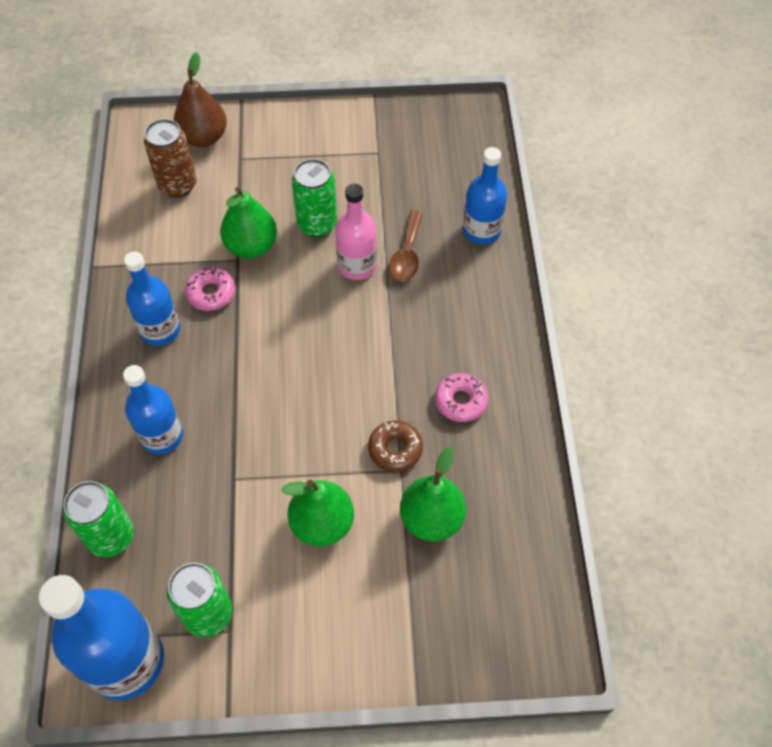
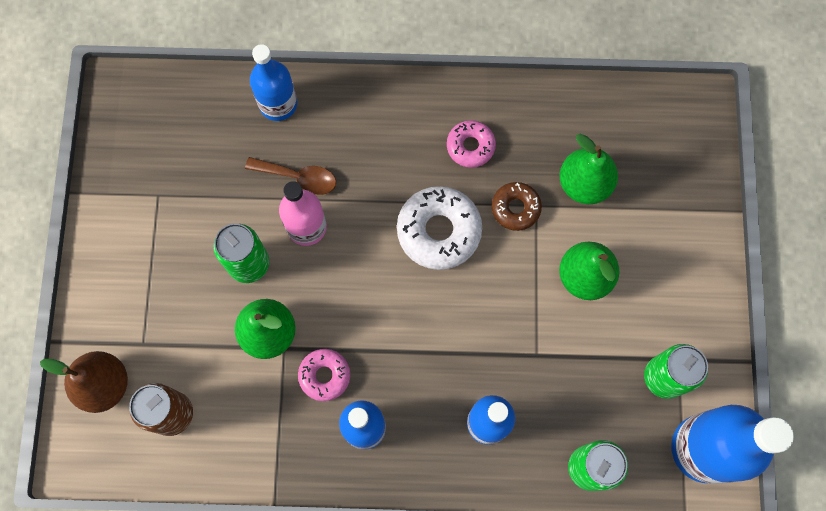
camera: 85 degrees left, 15 degrees up
none -> white donut [397,186,482,270]

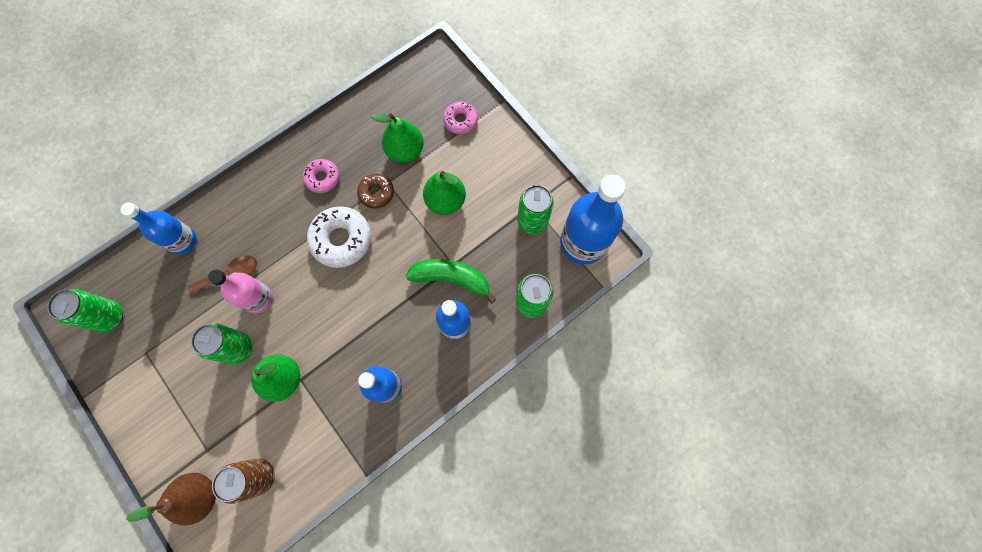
camera: 40 degrees left, 0 degrees up
pink donut [298,349,350,401] -> pink donut moved to [443,101,478,134]
none -> green can [47,289,123,332]
none -> green banana [405,259,497,304]

